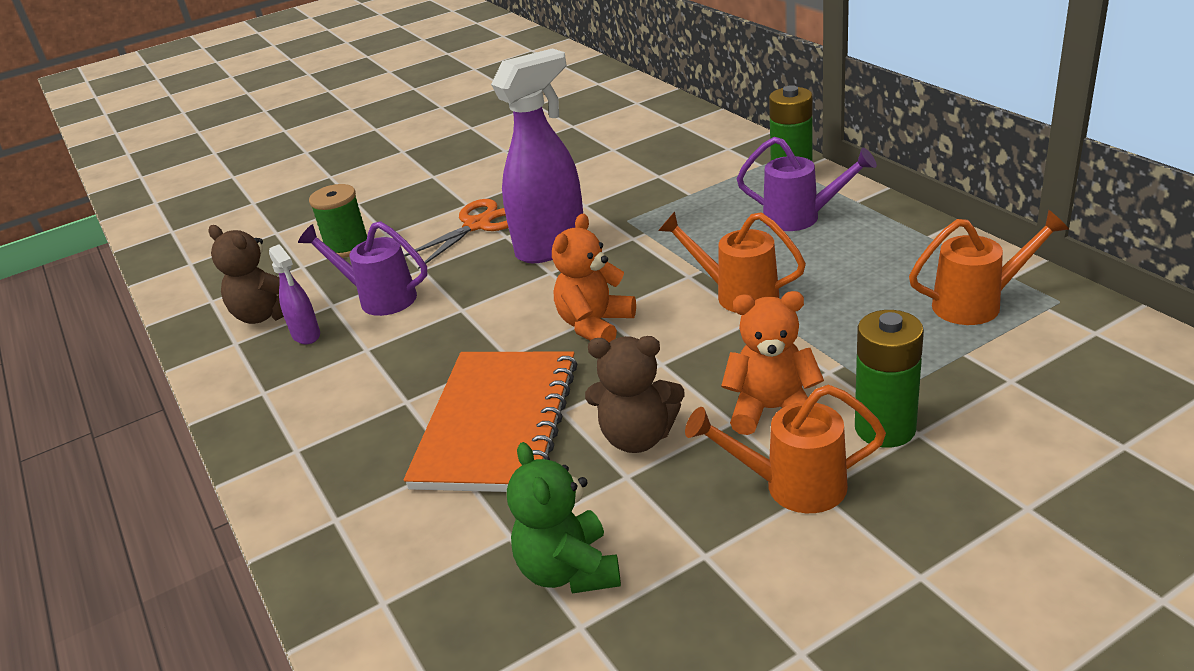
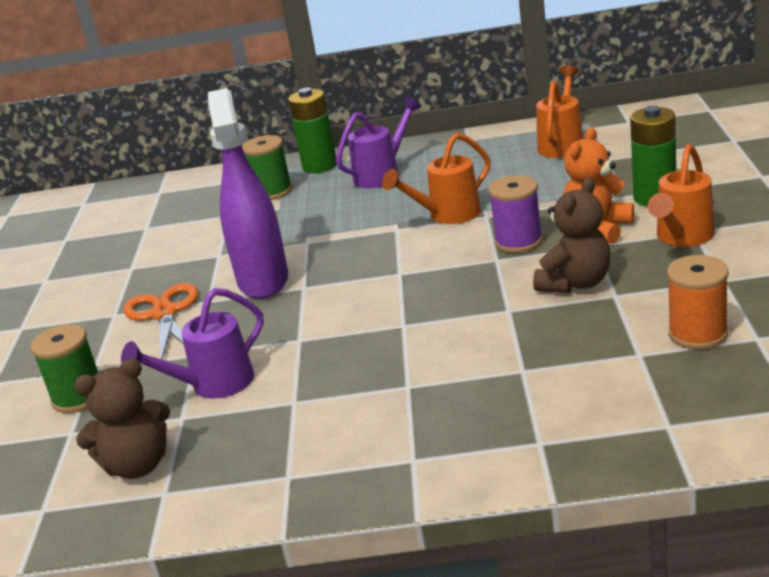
camera: 60 degrees left, 5 degrees down
purple spray bottle [269,244,320,344] -> none
orange notebook [404,352,578,492] -> none
green teddy bear [507,442,621,594] -> orange spool [667,255,729,349]
orange teddy bear [552,214,636,342] -> none
none -> green spool [242,135,292,200]
none -> purple spool [488,175,543,253]

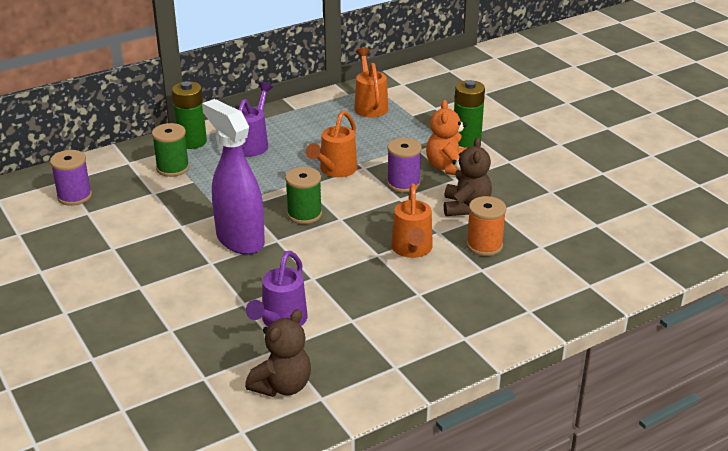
camera: 35 degrees left, 5 degrees up
green spool [30,324,98,413] -> green spool moved to [285,167,322,224]
orange scissors [123,283,198,360] -> none
orange watering can [648,144,715,247] -> orange watering can moved to [391,183,433,258]
orange spool [667,255,729,349] -> orange spool moved to [466,196,506,256]
none -> purple spool [50,150,92,206]

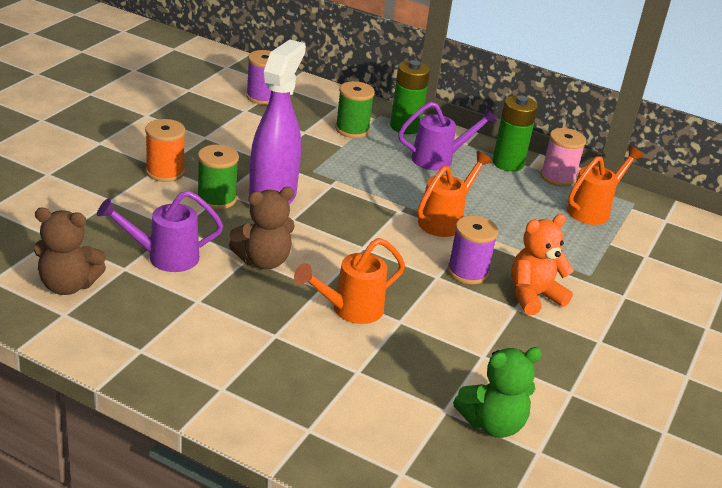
camera: 55 degrees right, 0 degrees up
green spool [285,167,322,224] -> green spool moved to [197,145,239,210]
orange watering can [306,111,357,177] -> orange watering can turned 135 degrees clockwise [417,151,492,237]
brown teddy bear [444,137,492,216] -> brown teddy bear moved to [229,187,295,269]
green battery [454,80,485,147] -> green battery moved to [492,95,538,171]
orange spool [466,196,506,256] -> orange spool moved to [145,119,185,182]
none -> green teddy bear [453,347,542,438]
none -> pink spool [541,128,586,187]

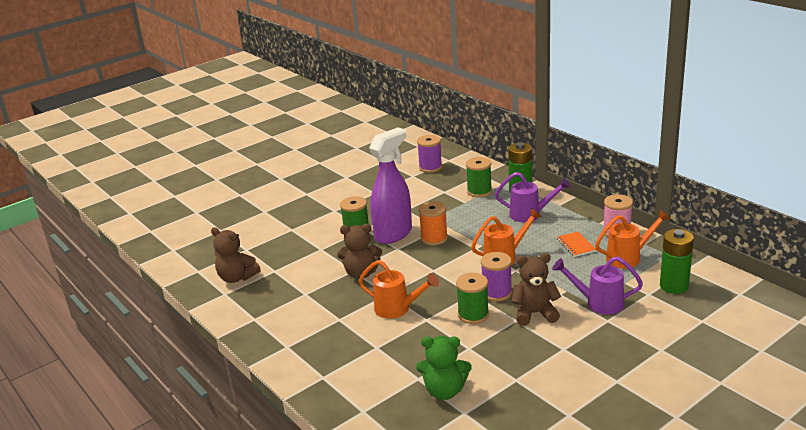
camera: 30 degrees right, 5 degrees down
purple watering can [97,191,223,272] -> purple watering can moved to [552,257,643,315]
orange spool [145,119,185,182] -> orange spool moved to [419,201,448,245]
orange watering can [294,238,405,324] -> orange watering can turned 150 degrees counterclockwise [359,260,439,319]
green battery [492,95,538,171] -> green battery moved to [660,229,694,294]
orange teddy bear [511,214,574,315] -> brown teddy bear [511,253,561,326]
none -> green spool [456,273,489,324]
none -> orange notebook [557,232,596,257]

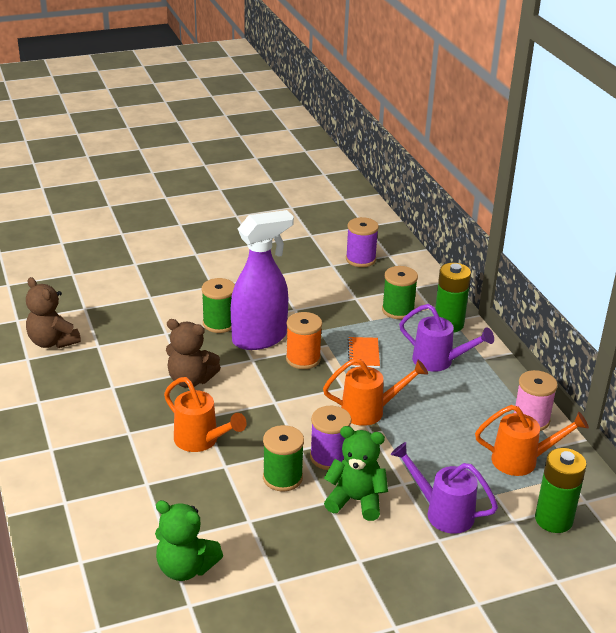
camera: 15 degrees right, 5 degrees up
brown teddy bear [511,253,561,326] -> green teddy bear [324,426,388,521]
orange notebook [557,232,596,257] -> orange notebook moved to [348,337,380,368]

